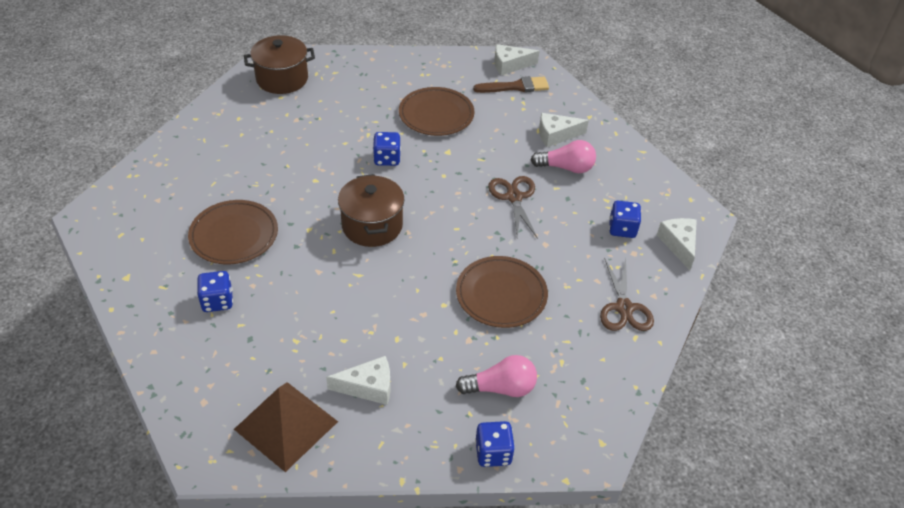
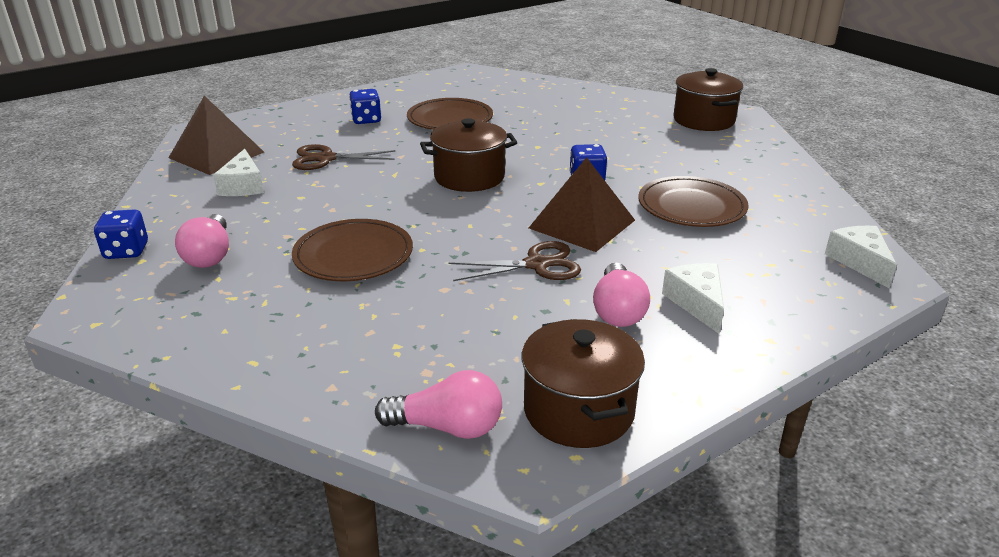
camera: 90 degrees right, 15 degrees down
brown brush [473,76,549,93] -> none
brown scissors [600,258,654,331] -> brown scissors moved to [292,144,396,170]
blue dice [609,201,641,238] -> none
white cheese [657,218,697,270] -> pink light bulb [375,370,502,439]
none -> brown pot [522,319,645,448]
none -> brown pyramid [529,157,635,252]

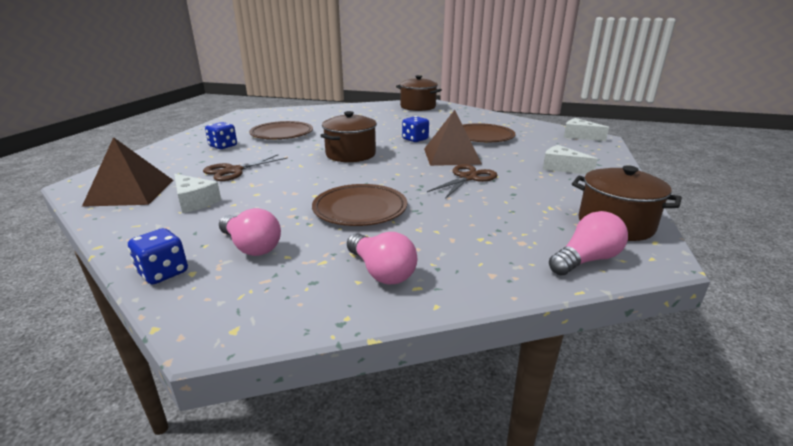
camera: 40 degrees left, 5 degrees down
pink light bulb [593,263,650,327] -> pink light bulb moved to [347,232,417,285]

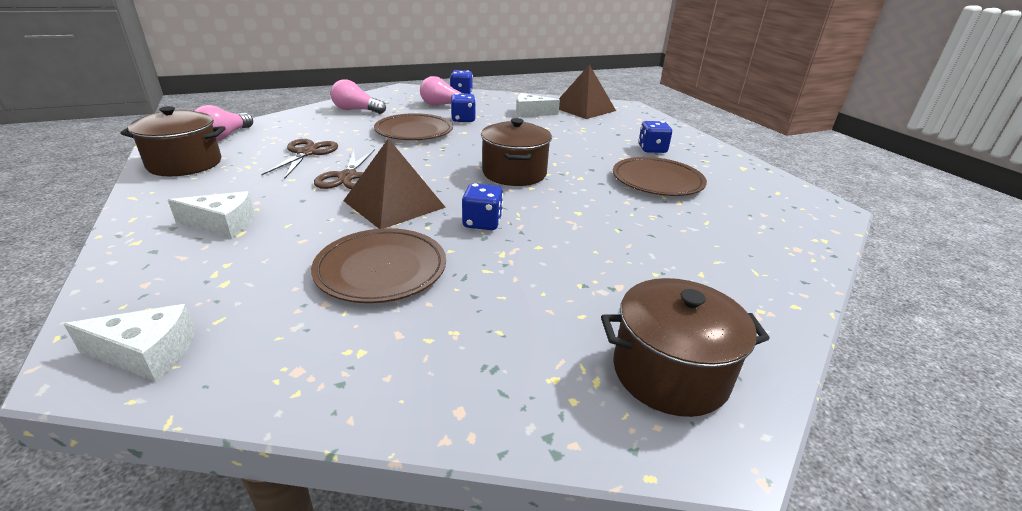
camera: 140 degrees right, 5 degrees up
brown scissors [203,154,288,181] -> brown scissors moved to [261,139,338,179]
none -> blue dice [451,93,476,122]

